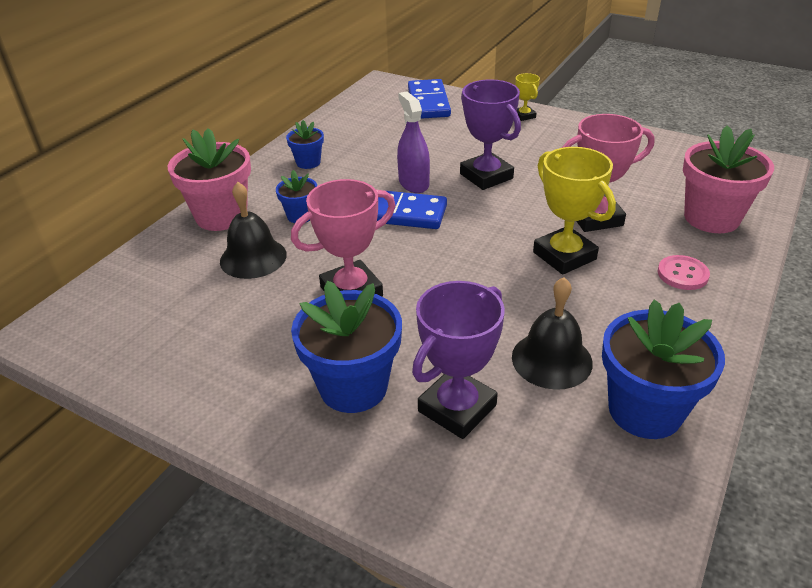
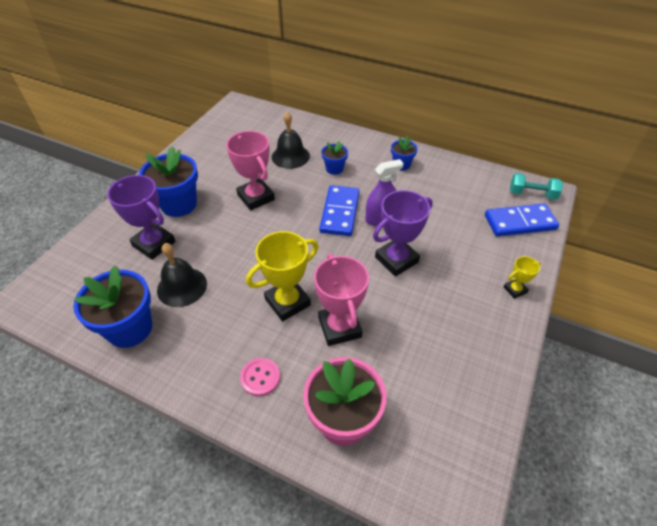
camera: 85 degrees right, 10 degrees up
pink flower pot [168,128,251,231] -> none
none -> turquoise dumbbell [510,173,563,199]

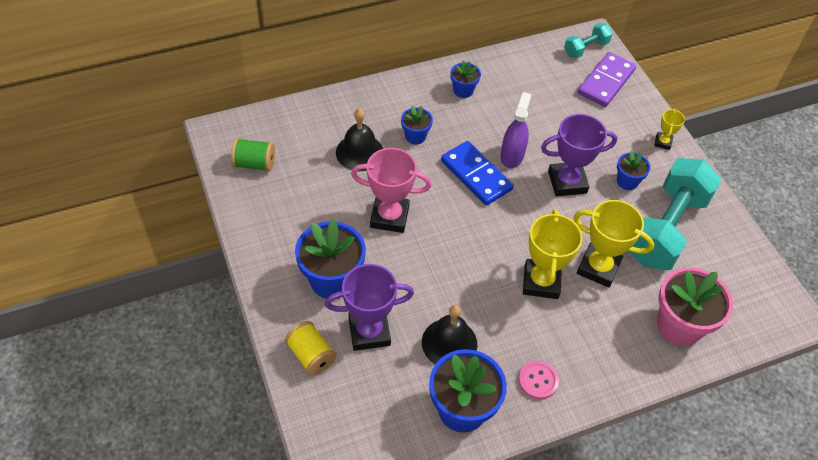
camera: 50 degrees left, 5 degrees up
pink button [240,358,280,396] -> pink button moved to [518,361,559,399]
pink trophy [314,254,369,346] -> yellow trophy [574,200,654,288]
purple trophy [373,190,433,277] -> purple trophy turned 75 degrees clockwise [541,114,617,196]
blue domino [485,203,559,237] -> purple domino [578,52,636,107]
none -> green spool [231,138,275,171]
none -> yellow spool [285,321,336,376]
none -> blue flower pot [617,150,651,190]
none -> turquoise dumbbell [628,158,722,270]

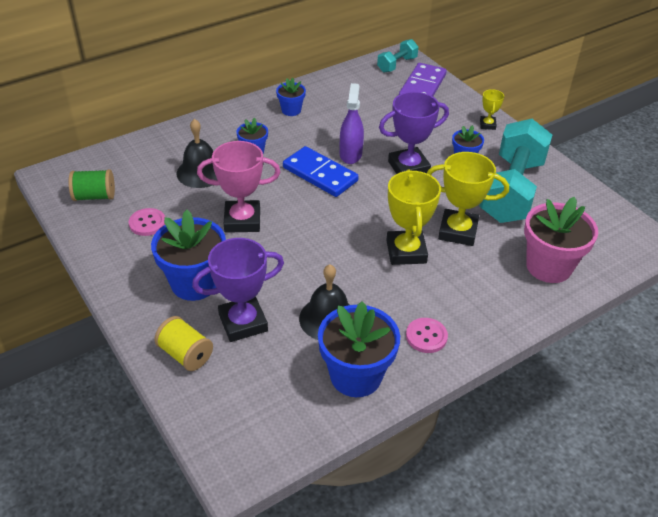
camera: 10 degrees left, 10 degrees down
none -> pink button [129,208,165,236]

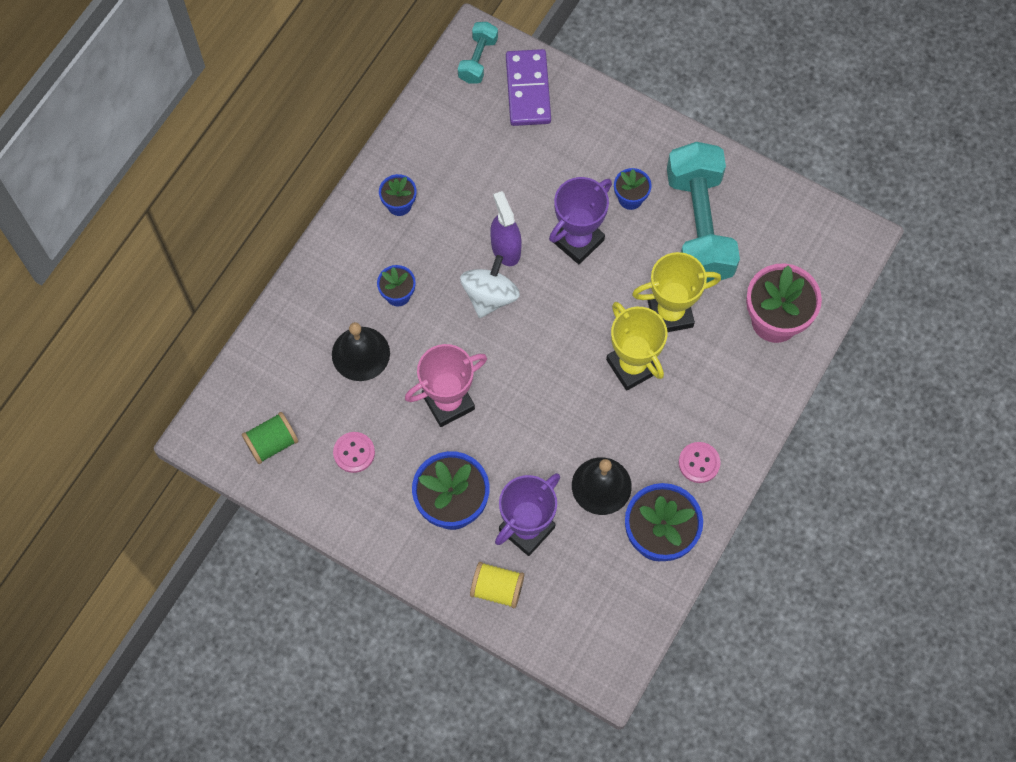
camera: 25 degrees left, 25 degrees up
blue domino [283,146,359,197] -> white spinning top [460,255,520,318]
yellow trophy [480,89,504,130] -> none

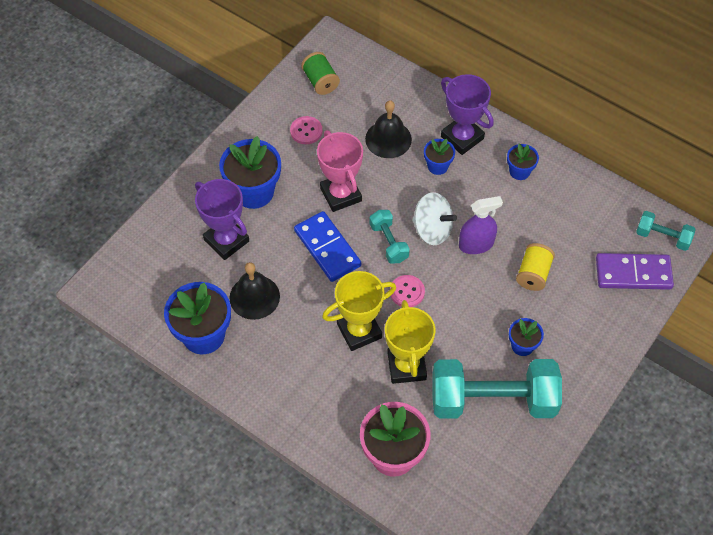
camera: 95 degrees right, 10 degrees down
yellow spool [470,562,524,608] -> yellow spool moved to [516,243,555,291]
purple trophy [549,177,612,264] -> purple trophy moved to [441,74,494,155]
pink button [678,442,721,483] -> pink button moved to [390,275,425,307]
none -> blue domino [294,211,361,282]
none -> turquoise dumbbell [370,210,410,264]

